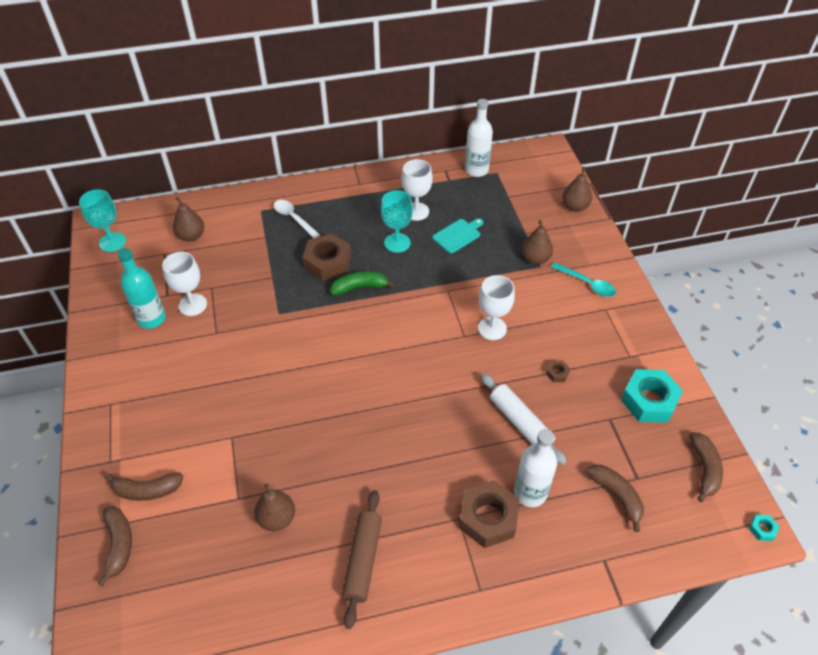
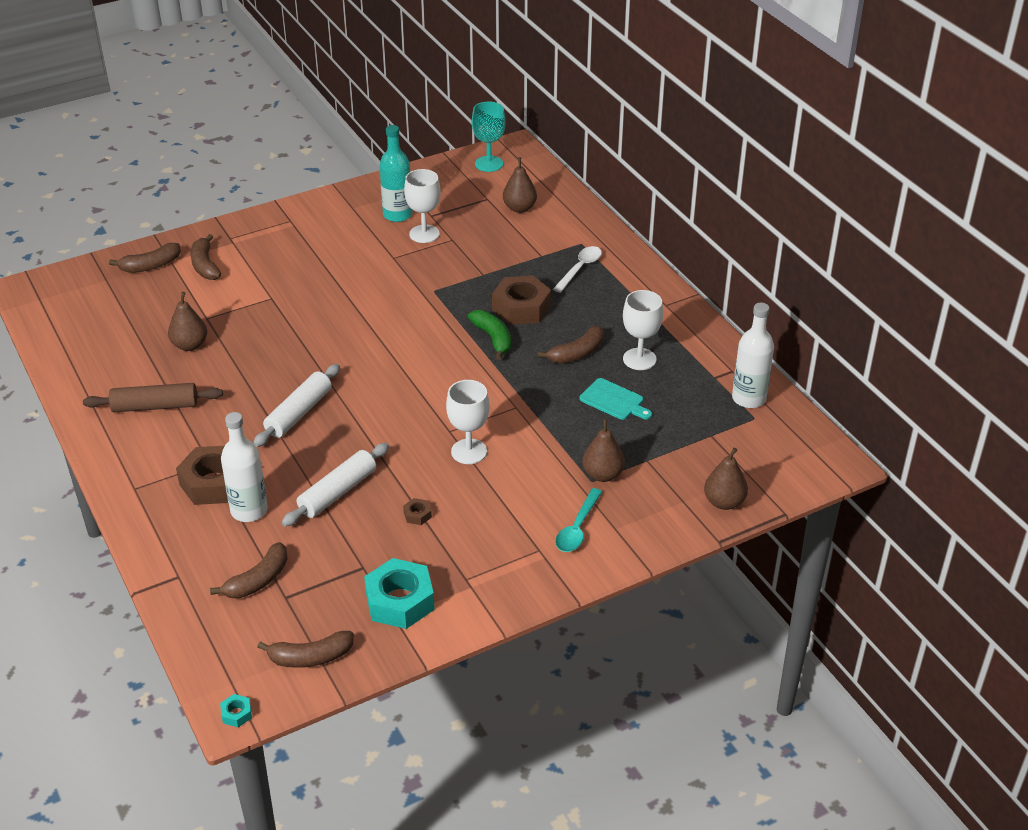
camera: 75 degrees right, 10 degrees down
turquoise goblet [381,190,413,253] -> brown banana [538,326,604,363]
none -> white rolling pin [253,364,340,447]

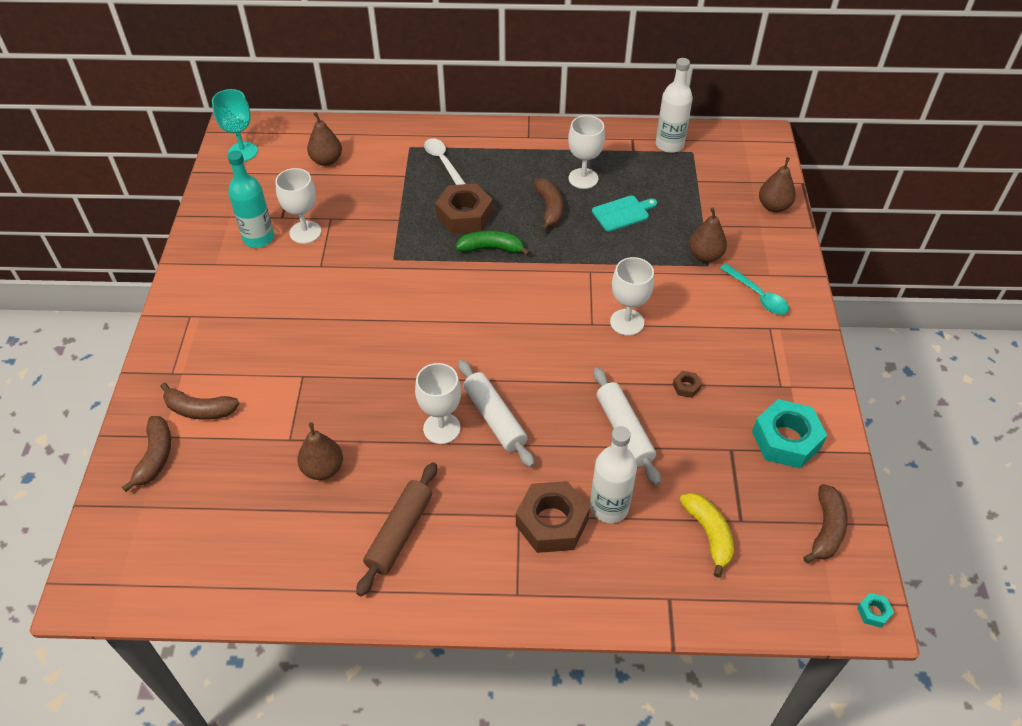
camera: 60 degrees left, 10 degrees up
brown banana [210,542,288,599] -> yellow banana [680,493,734,578]
none -> white goblet [415,363,461,444]

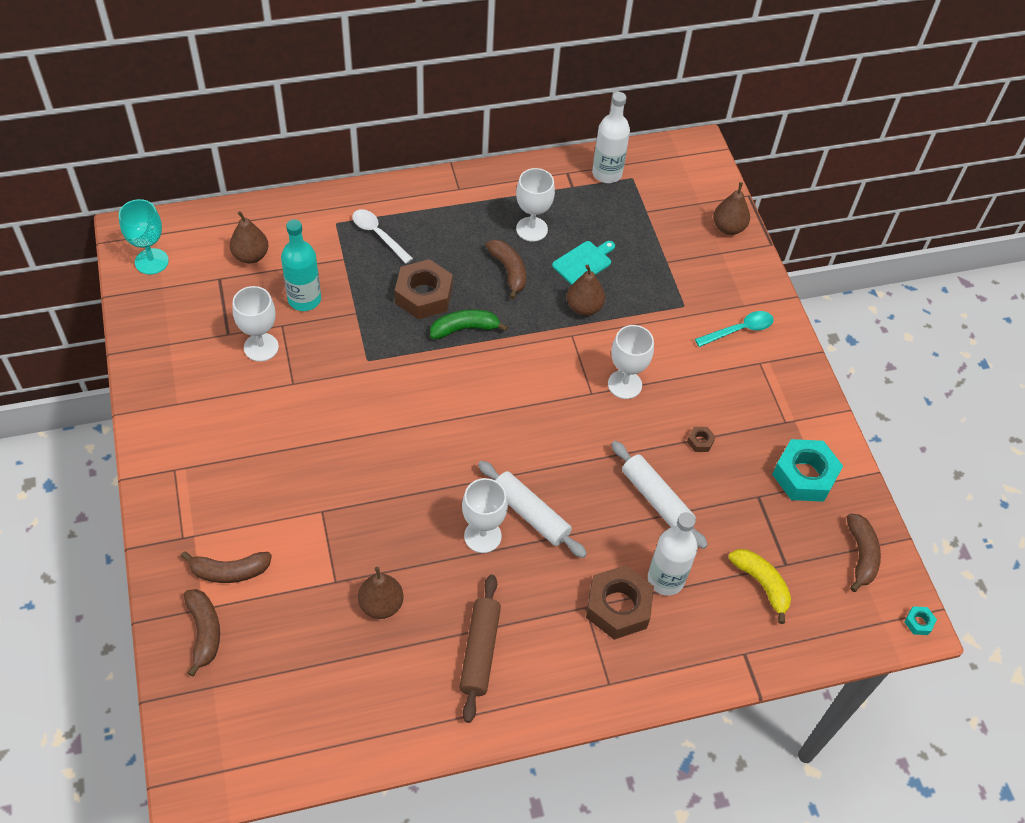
camera: 20 degrees left, 5 degrees up
turquoise bottle [228,150,274,248] -> turquoise bottle moved to [281,219,321,311]
brown pear [689,208,727,263] -> brown pear moved to [567,265,605,316]
turquoise spoon [720,264,789,315] -> turquoise spoon turned 60 degrees counterclockwise [695,311,774,347]

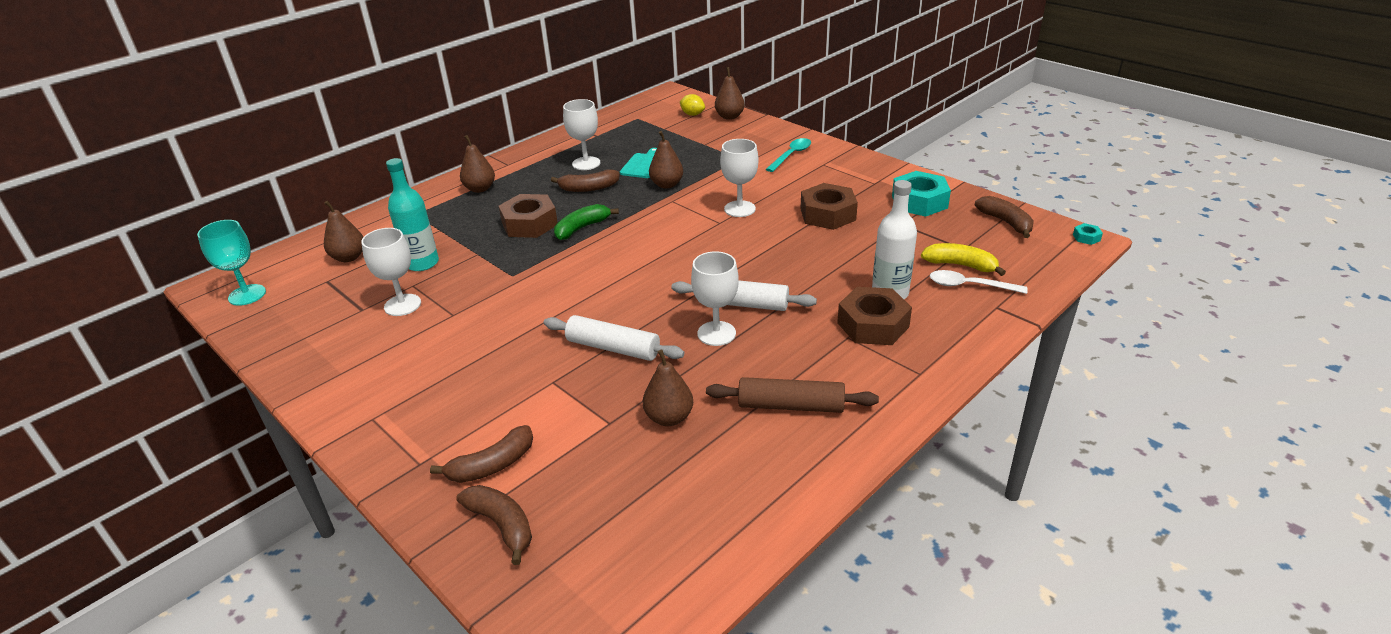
camera: 25 degrees left, 20 degrees down
white spoon [352,209,413,264] -> white spoon moved to [930,270,1028,294]
brown rolling pin [459,575,501,723] -> brown rolling pin turned 60 degrees counterclockwise [706,377,879,413]
brown banana [485,239,526,299] -> brown banana turned 135 degrees clockwise [551,170,620,192]
white bottle [592,92,630,183] -> none
white rolling pin [611,441,708,549] -> white rolling pin moved to [544,315,684,361]
brown nut [687,427,716,452] -> brown nut [800,183,858,230], size x2.36
none -> brown pear [460,135,495,193]
none -> yellow lemon [680,94,705,116]

